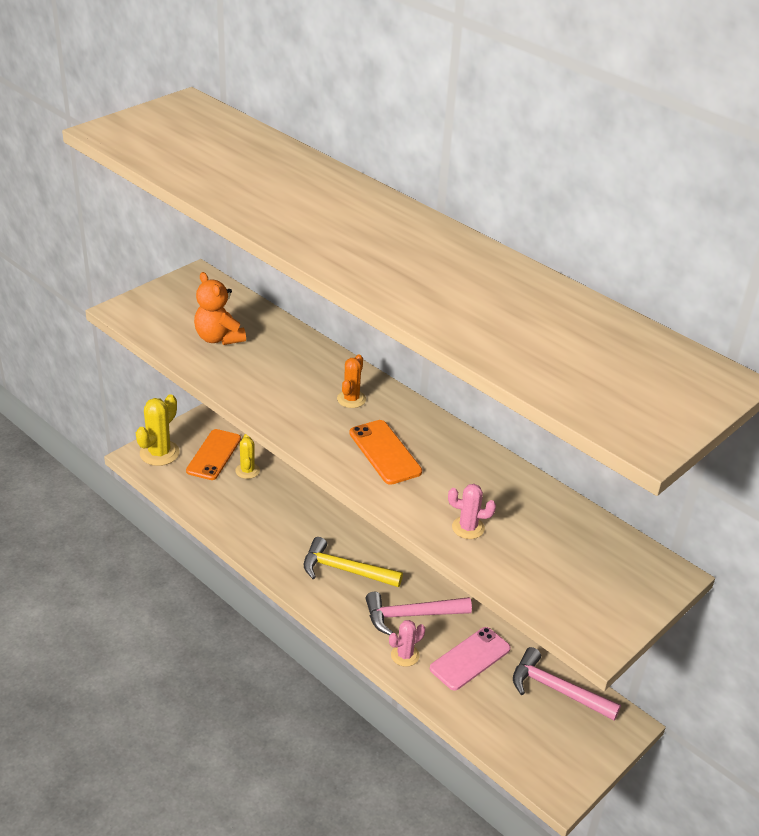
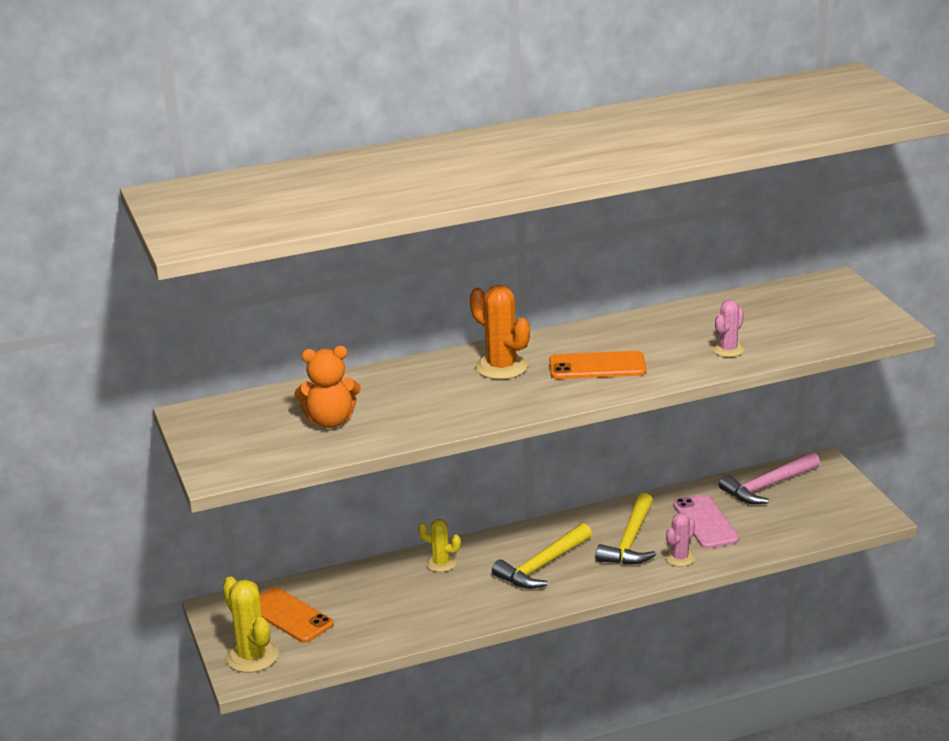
camera: 60 degrees left, 10 degrees down
yellow cactus [235,434,260,479] -> yellow cactus moved to [418,519,461,572]
orange cactus [337,355,366,408] -> orange cactus [470,285,530,379], size x1.63
pink hammer [366,592,472,635] -> yellow hammer [596,493,656,565]
pink cactus [389,620,425,667] -> pink cactus turned 45 degrees clockwise [665,513,696,567]

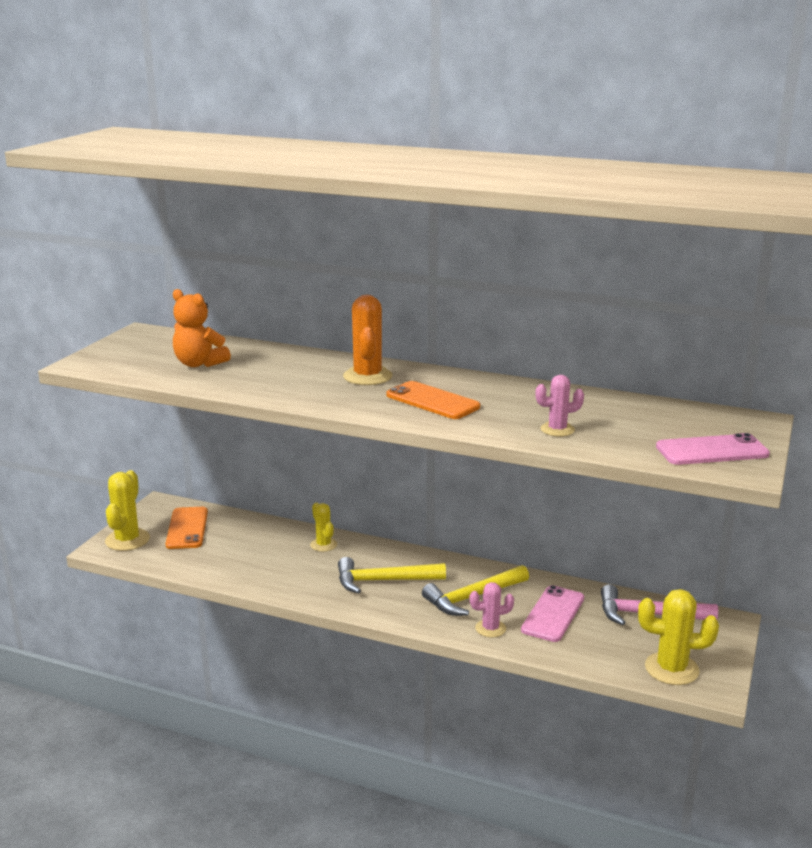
camera: 40 degrees right, 5 degrees down
none -> yellow cactus [638,589,719,685]
none -> pink phone [656,433,770,465]

